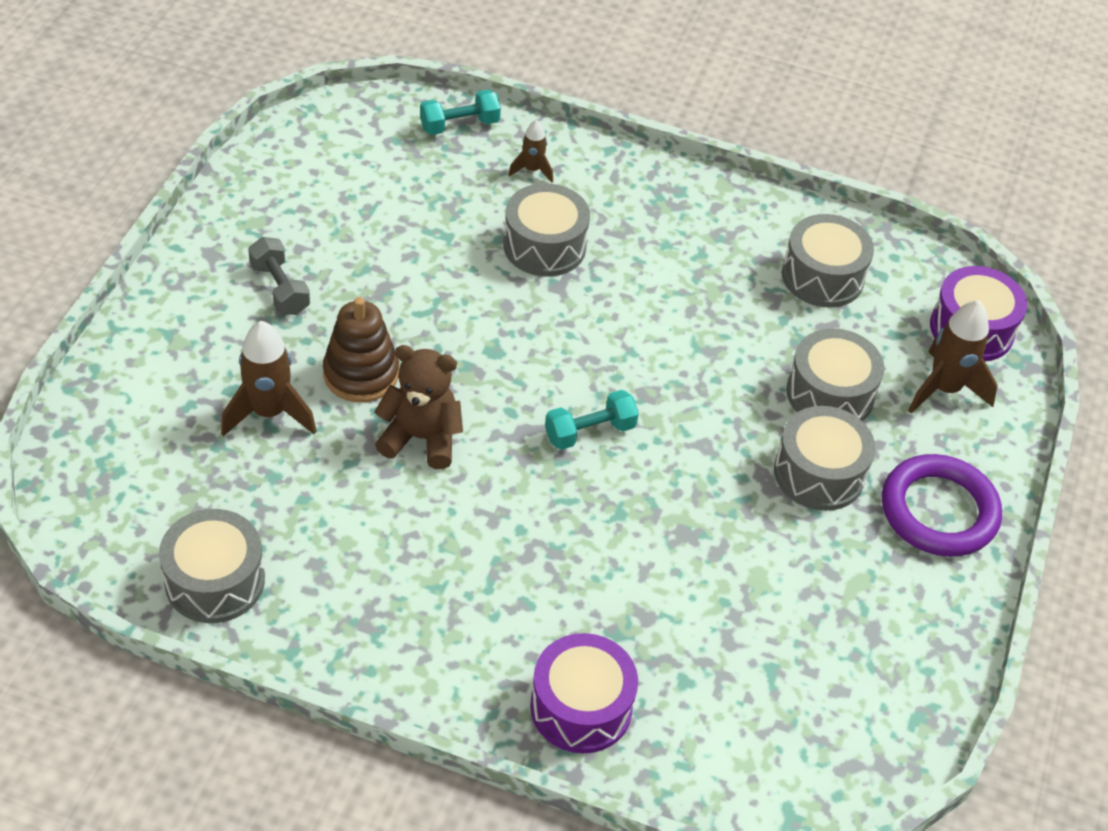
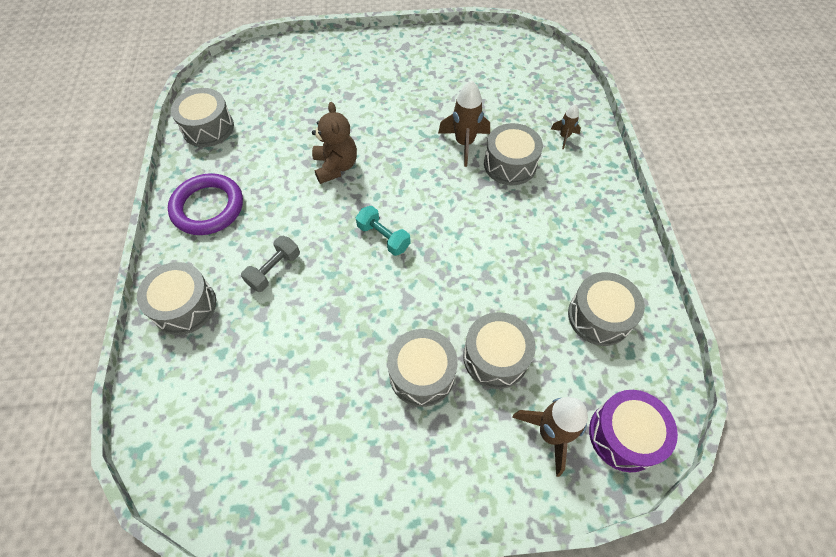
camera: 70 degrees right, 10 degrees up
brown rocket [221,321,317,436] -> brown rocket moved to [438,80,490,167]
grey dumbbell [248,237,310,315] -> grey dumbbell moved to [241,236,300,292]
brown stacking toy [323,297,399,402] -> none
turquoise dumbbell [420,89,501,135] -> none
purple drum [530,633,638,753] -> grey drum [137,262,216,335]
purple ring [882,454,1002,557] -> purple ring moved to [168,173,243,235]

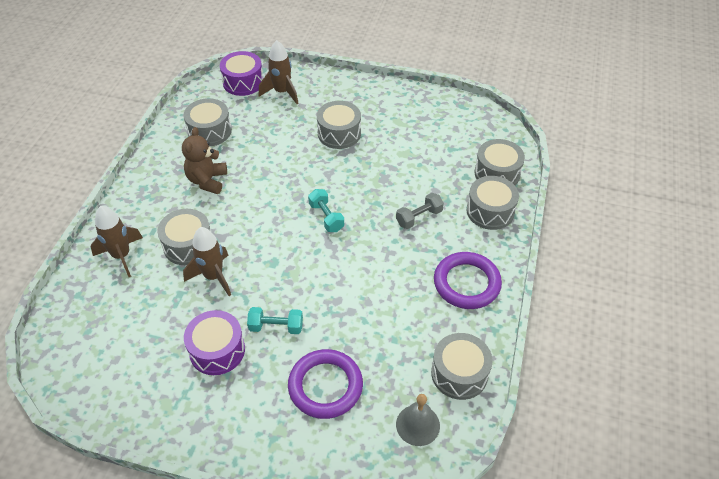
camera: 160 degrees left, 10 degrees down
brown teddy bear [312,102,357,184] -> brown teddy bear moved to [182,127,227,194]
grey drum [463,312,536,389] -> grey drum moved to [475,139,525,185]
brown rocket [551,104,581,149] -> brown rocket [90,206,143,277], size x1.81
none -> purple drum [184,310,245,375]
none -> turquoise dumbbell [247,307,303,334]
none -> purple ring [288,349,363,419]
none -> grey bell [396,394,440,446]

